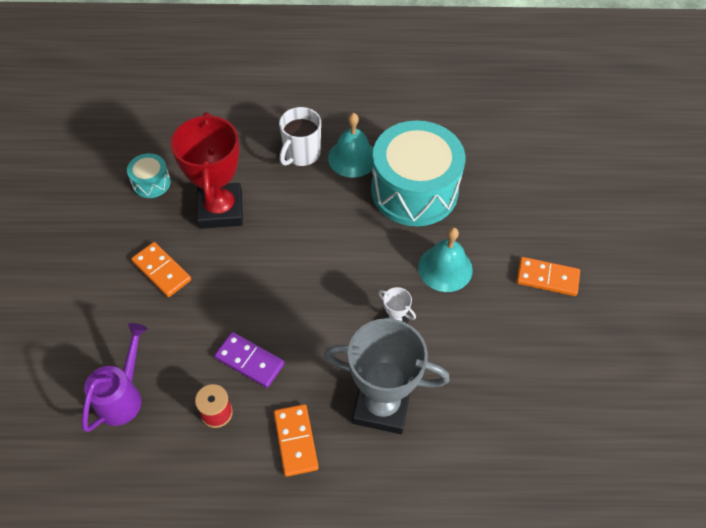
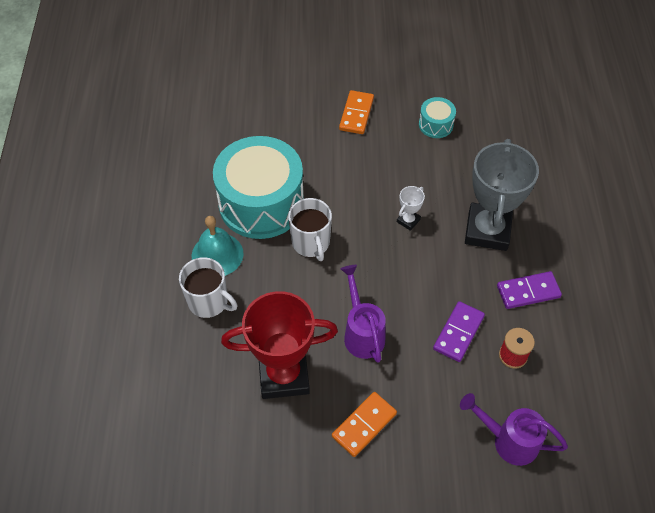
camera: 90 degrees left, 0 degrees up
turquoise drum [127,153,171,198] -> turquoise drum moved to [419,97,456,138]
orange domino [274,404,319,477] -> purple domino [497,271,562,309]
turquoise bell [418,227,473,292] -> none
none -> white mug [288,198,332,261]
none -> purple watering can [341,265,385,363]

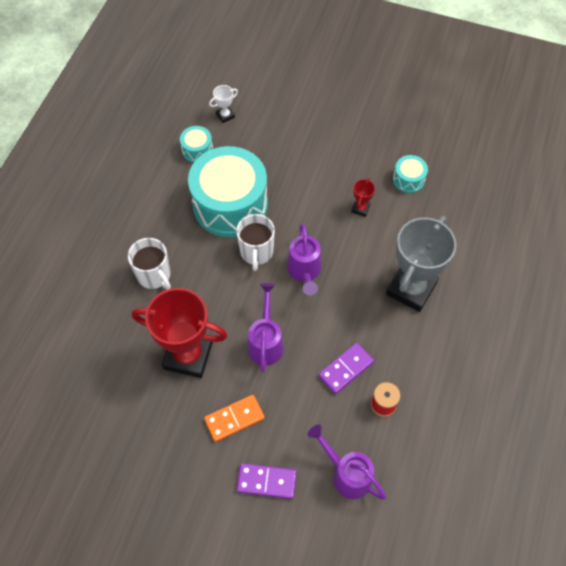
camera: 20 degrees right, 5 degrees up
turquoise bell [192,216,243,276] -> none
orange domino [339,90,374,134] -> none
white trophy [397,186,425,231] -> white trophy moved to [209,85,238,123]
purple domino [497,271,562,309] -> purple domino moved to [237,463,297,499]
none -> turquoise drum [180,126,213,163]
none -> purple watering can [287,223,321,295]
none -> red trophy [352,178,375,217]

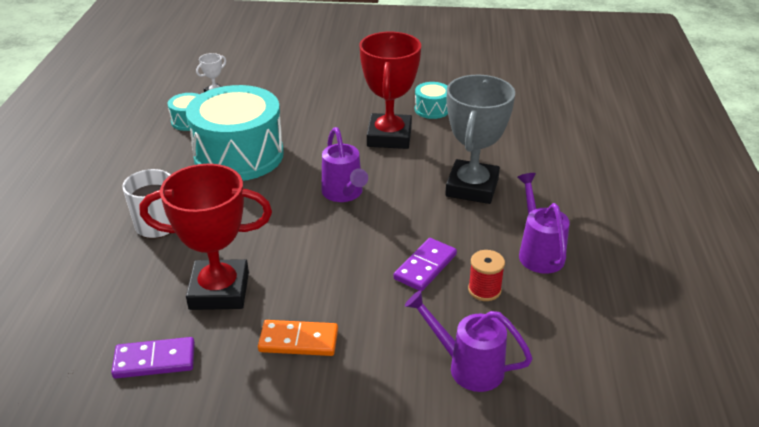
camera: 15 degrees left, 25 degrees down
orange domino [204,395,265,442] -> orange domino turned 45 degrees clockwise [258,320,338,356]
white mug [236,214,275,271] -> none
purple domino [237,463,297,499] -> purple domino moved to [111,337,195,379]
purple watering can [248,283,283,372] -> purple watering can moved to [517,173,570,274]
red trophy [352,178,375,217] -> red trophy [360,32,421,149], size x2.40

